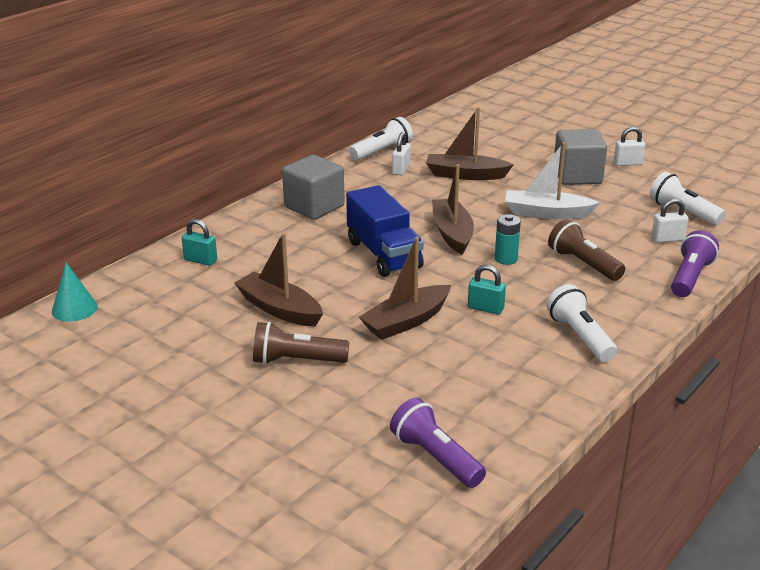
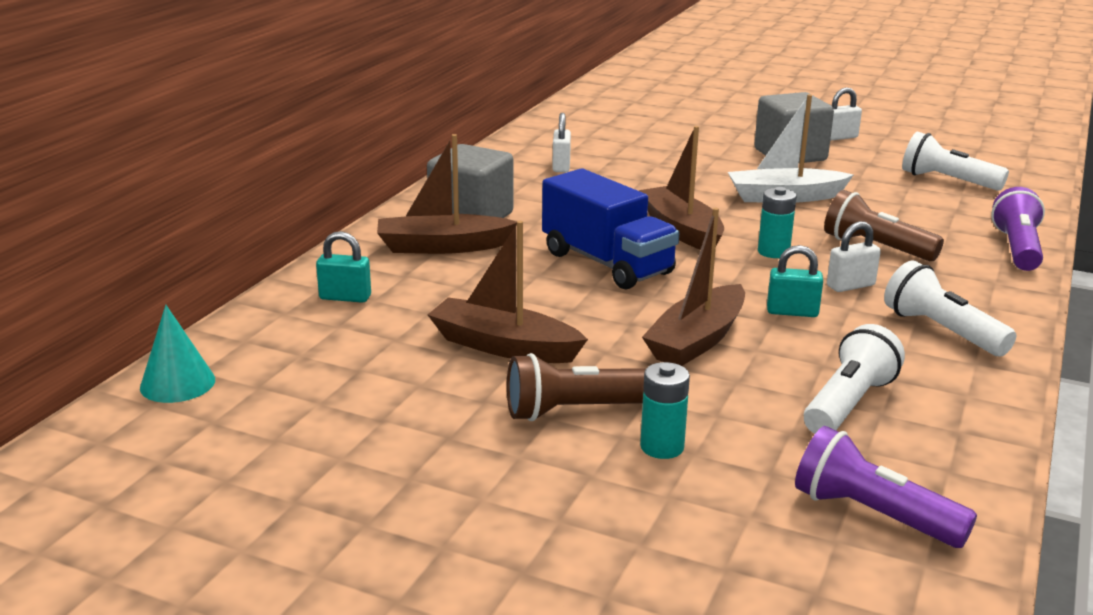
camera: 15 degrees left, 5 degrees down
white flashlight [349,117,413,161] -> white flashlight moved to [804,324,905,434]
brown boat [426,107,514,180] -> brown boat moved to [377,134,517,254]
white padlock [652,199,688,243] -> white padlock moved to [827,221,881,292]
none -> turquoise battery [640,362,690,459]

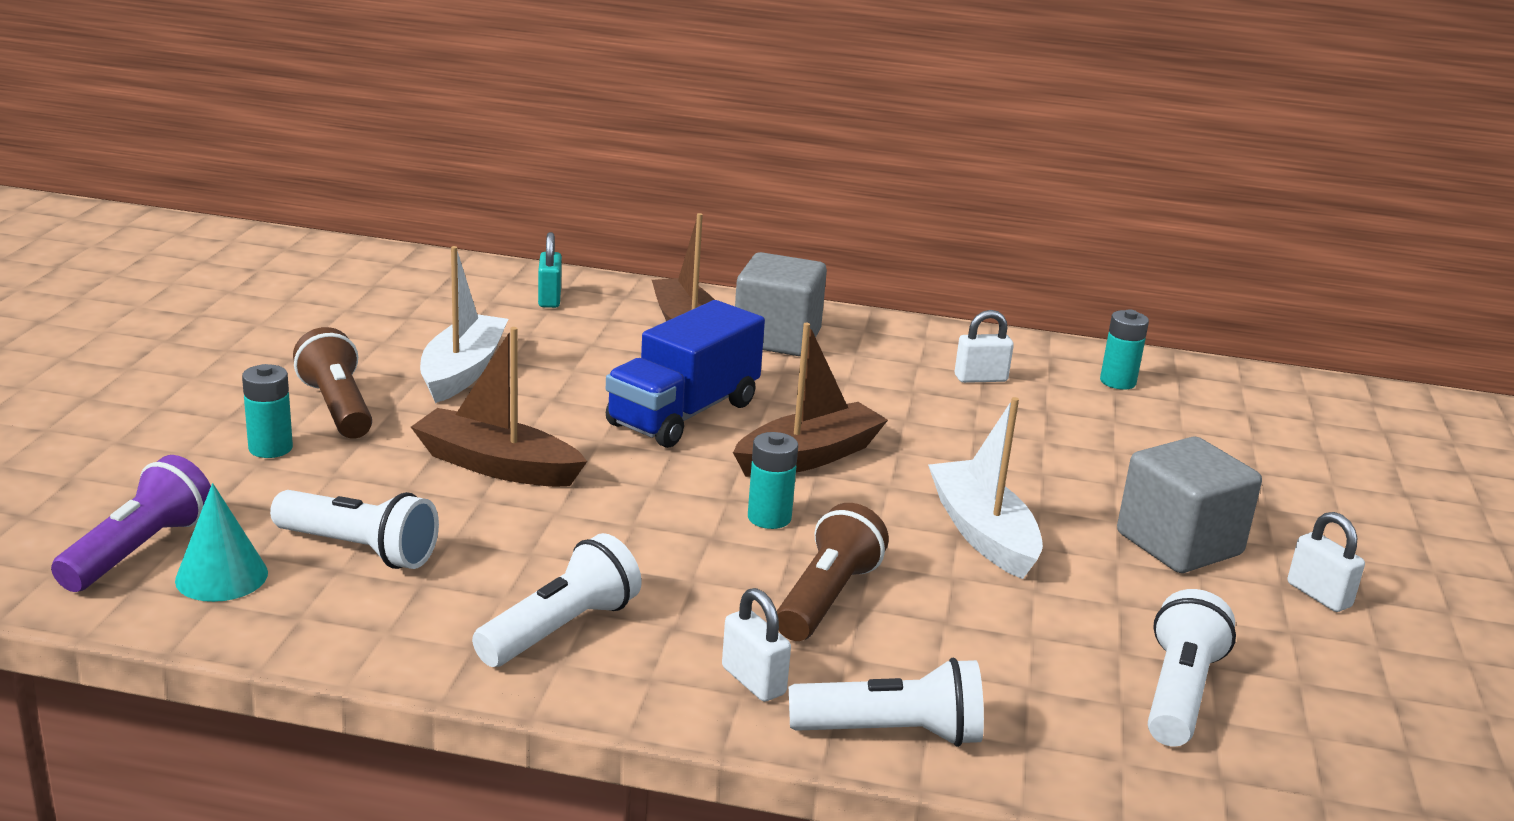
camera: 75 degrees right, 0 degrees up
turquoise cone [140,305,215,403] -> turquoise cone moved to [175,483,268,602]
brown boat [428,221,588,363] -> white boat [420,246,508,403]
turquoise padlock [767,245,823,317] -> none
white padlock [827,221,881,292] -> white padlock moved to [722,588,791,702]
purple flashlight [991,187,1045,271] -> white flashlight [789,658,984,747]
none -> turquoise battery [1100,310,1149,390]

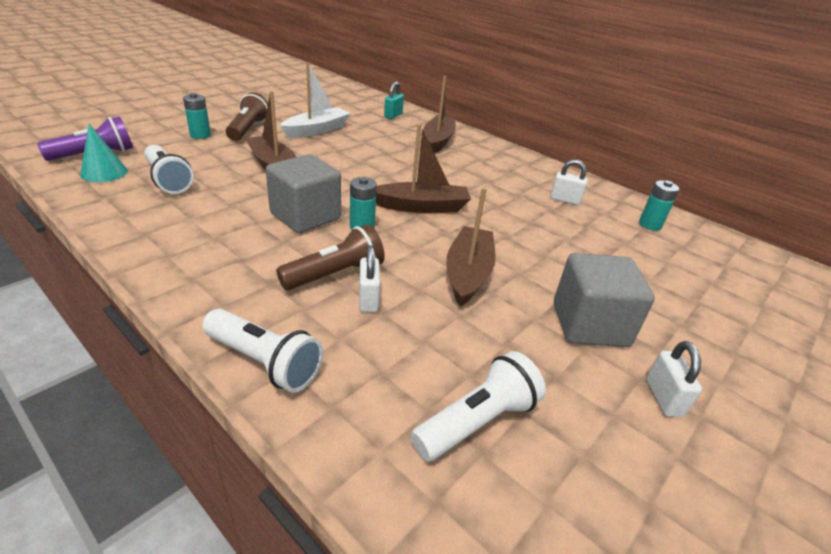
camera: 30 degrees right, 10 degrees up
white flashlight [472,533,642,667] -> none
blue truck [606,300,765,448] -> none
white padlock [722,588,791,702] -> white padlock moved to [359,245,380,312]
grey cube [735,252,827,356] -> grey cube moved to [266,154,341,233]
white boat [928,397,1043,579] -> brown boat [446,187,496,307]

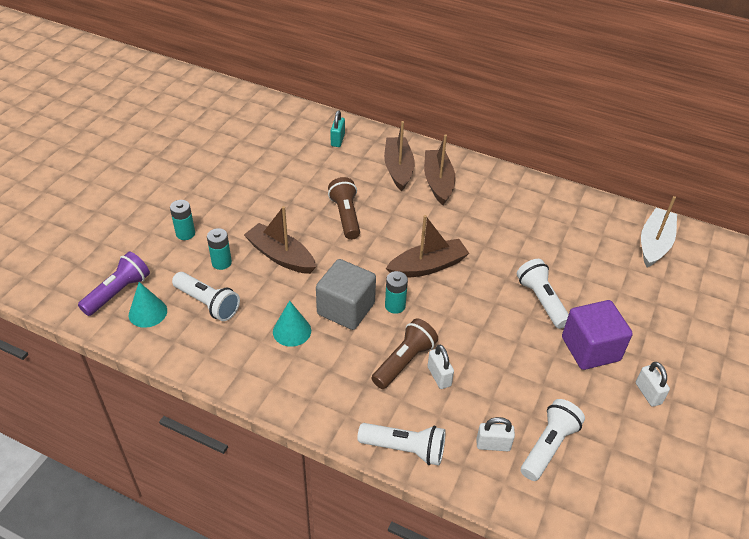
camera: 15 degrees left, 10 degrees up
brown flashlight [226,92,268,141] -> brown flashlight moved to [328,177,360,240]
white boat [280,62,351,138] -> white boat moved to [641,196,677,267]
brown boat [446,187,496,307] -> brown boat moved to [424,134,456,205]
white padlock [550,159,588,205] -> white padlock moved to [476,417,515,451]
grey cube [554,253,655,347] -> purple cube [562,300,633,370]
turquoise battery [639,180,679,231] -> turquoise battery moved to [207,228,232,270]
none -> turquoise cone [273,301,311,347]
none -> white flashlight [517,259,569,329]

